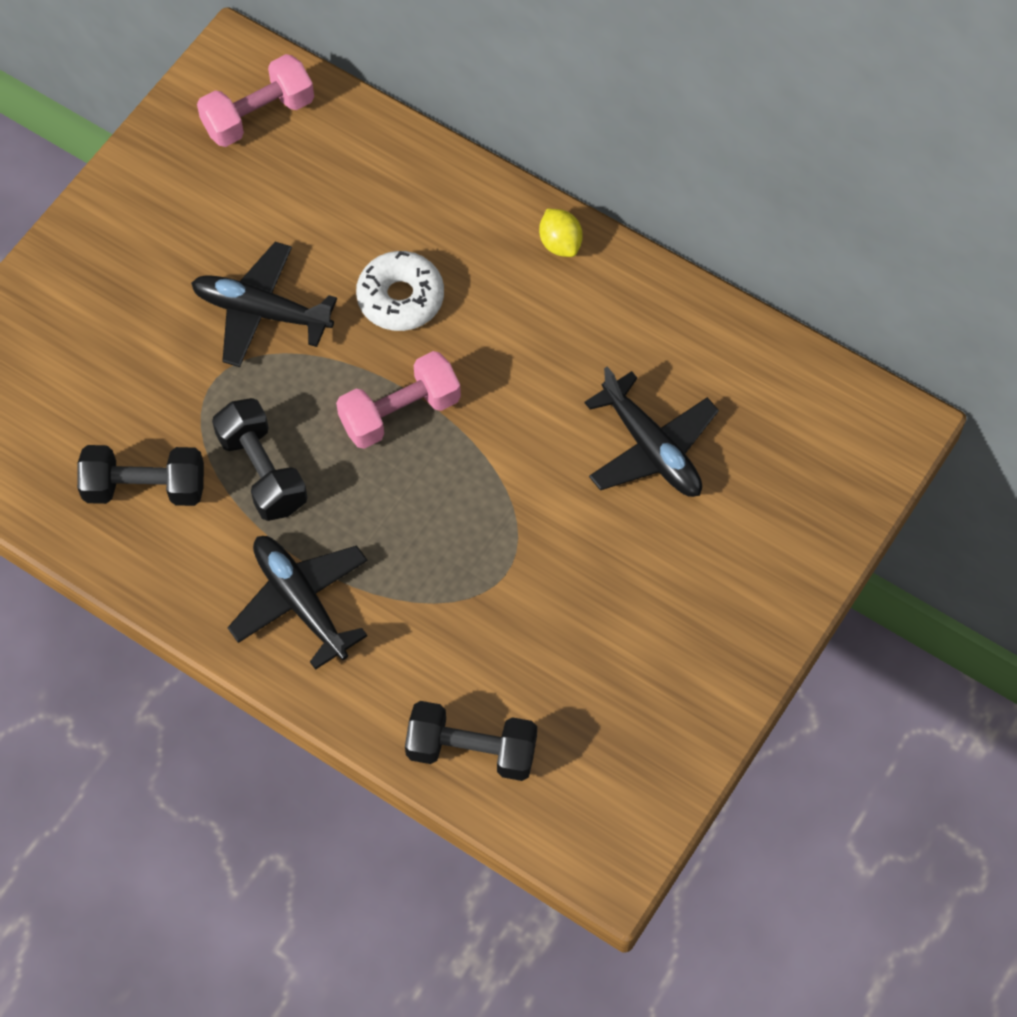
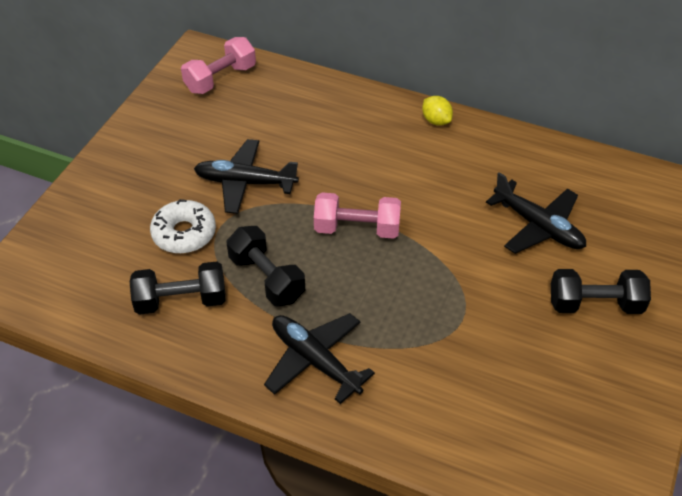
camera: 10 degrees left, 15 degrees down
pink dumbbell [336,351,461,449] -> pink dumbbell turned 45 degrees clockwise [314,192,401,239]
white donut [356,251,444,331] -> white donut moved to [150,199,216,254]
black dumbbell [405,701,537,781] -> black dumbbell moved to [551,269,651,314]

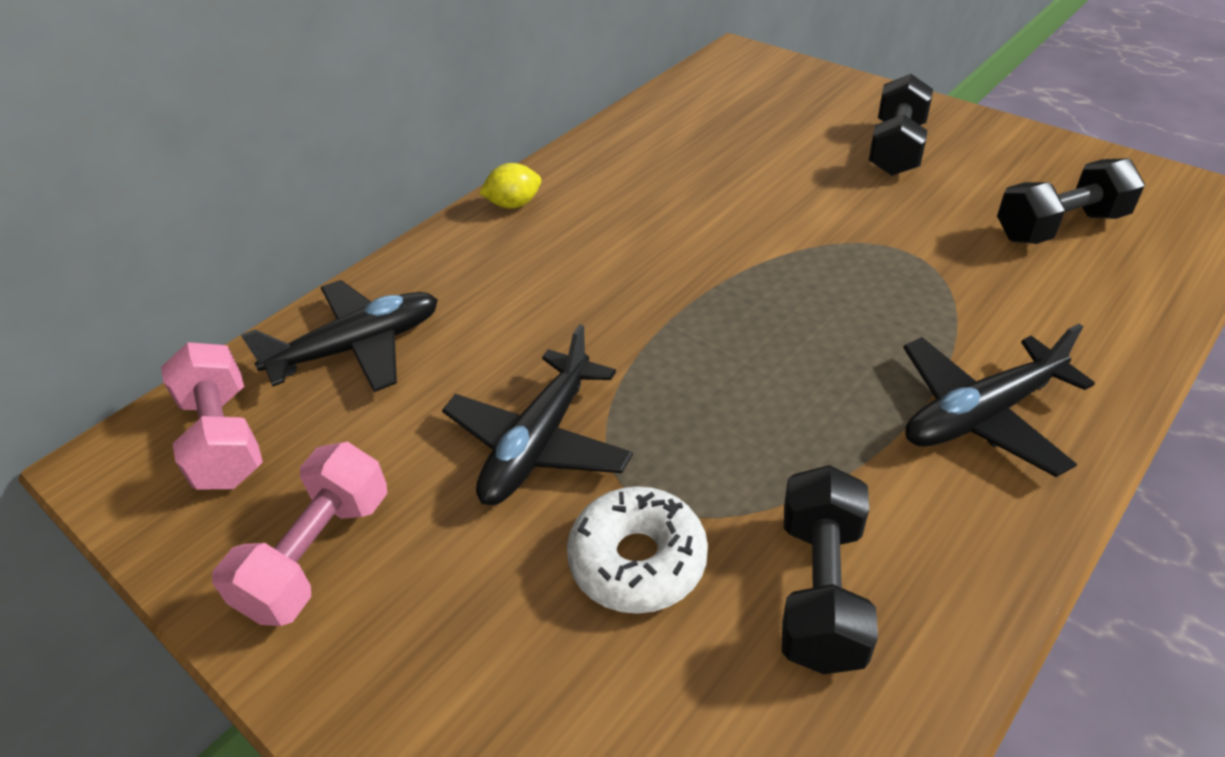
camera: 70 degrees left, 5 degrees down
black dumbbell [227,226,305,307] -> black dumbbell moved to [997,158,1145,244]
pink dumbbell [314,192,401,239] -> pink dumbbell moved to [212,441,387,626]
black plane [486,172,586,254] -> black plane moved to [241,280,438,392]

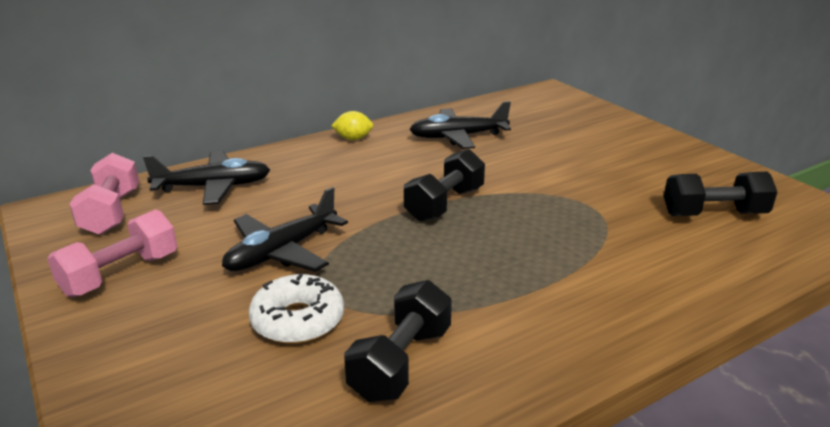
camera: 15 degrees right, 15 degrees down
black dumbbell [869,74,933,176] -> black dumbbell moved to [404,149,485,222]
black plane [903,324,1095,477] -> black plane moved to [409,101,511,149]

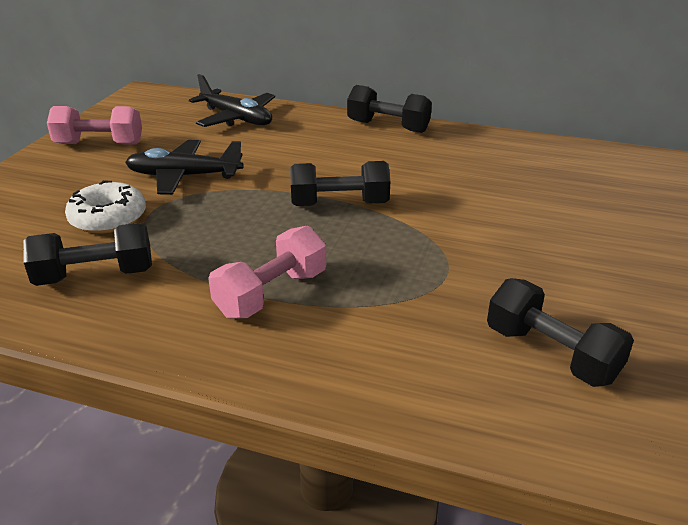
camera: 50 degrees right, 5 degrees up
pink dumbbell [69,153,139,235] -> pink dumbbell moved to [208,226,326,319]
yellow lemon [331,111,373,140] -> black dumbbell [347,85,432,133]
black plane [409,101,511,149] -> none

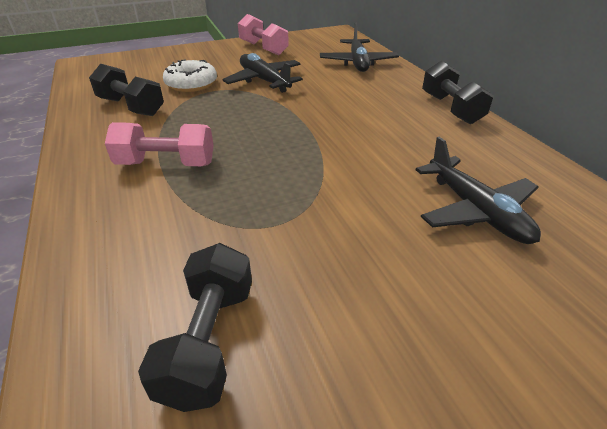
camera: 50 degrees right, 5 degrees up
black dumbbell [290,161,390,206] -> none
none -> black plane [416,137,541,244]

